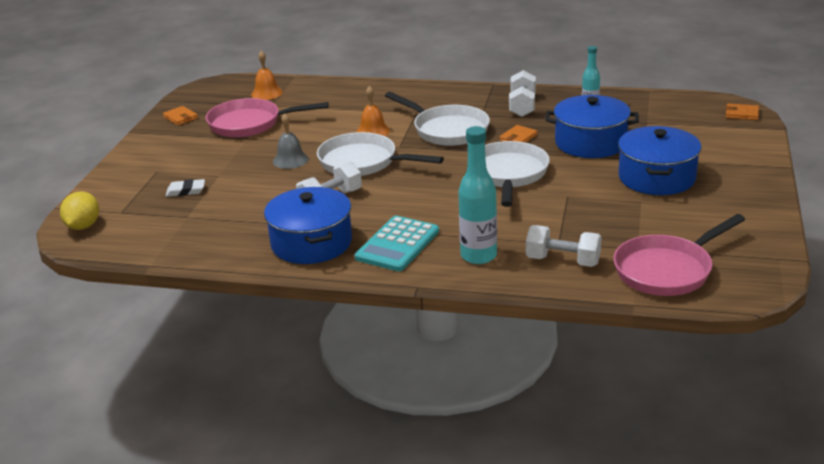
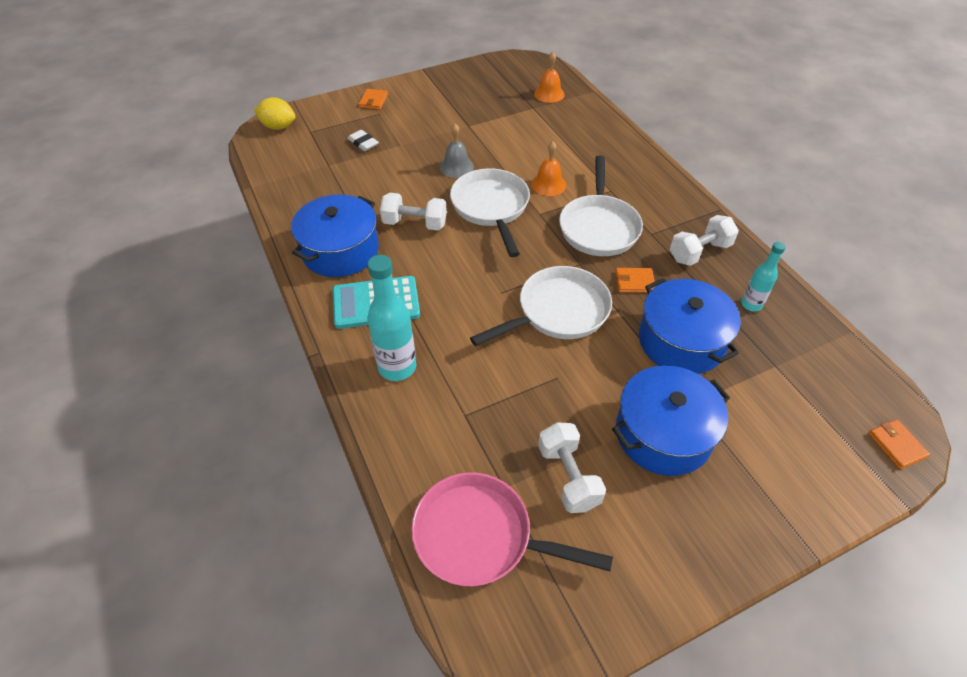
camera: 50 degrees right, 20 degrees up
yellow lemon [60,191,99,230] -> yellow lemon turned 45 degrees clockwise [254,97,295,130]
orange wallet [163,106,198,126] -> orange wallet moved to [359,89,388,110]
pink pan [206,98,329,138] -> none
white dumbbell [526,225,602,267] -> white dumbbell moved to [538,423,606,513]

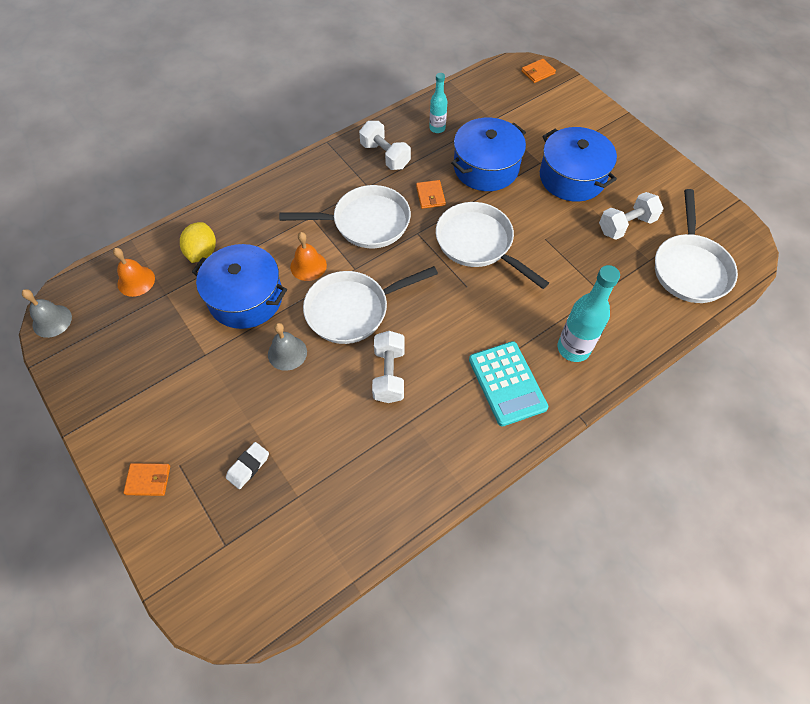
camera: 100 degrees left, 10 degrees up
yellow lemon [254,97,295,130] -> yellow lemon moved to [180,222,216,263]
blue pot [291,195,379,277] -> blue pot moved to [192,244,287,329]
pink pan [411,472,613,587] -> white pan [655,189,738,303]
none -> grey bell [22,289,72,338]

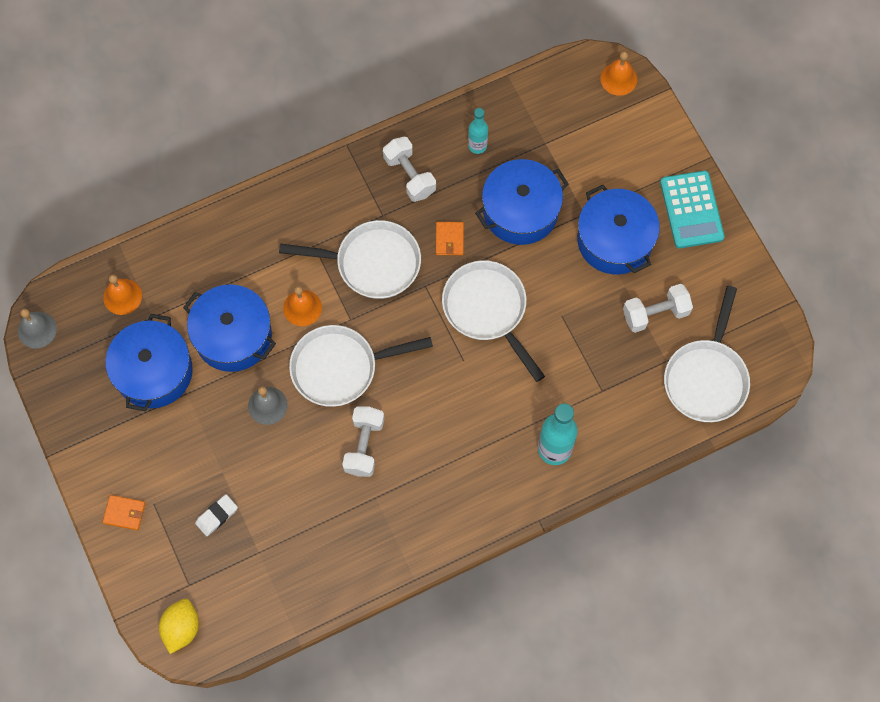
camera: 10 degrees right, 10 degrees up
yellow lemon [180,222,216,263] -> yellow lemon moved to [159,599,199,654]
turquoise calculator [469,341,548,426] -> turquoise calculator moved to [660,171,725,248]
orange wallet [521,59,556,83] -> orange bell [600,51,637,96]
none -> blue pot [105,314,193,411]

